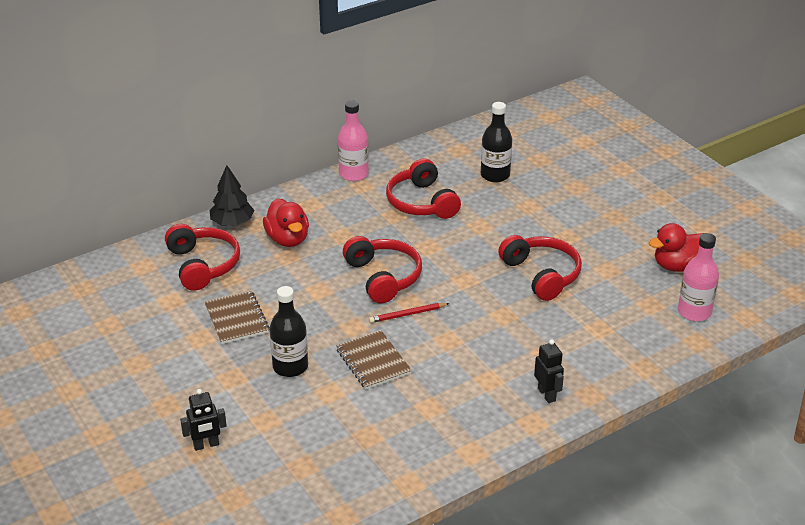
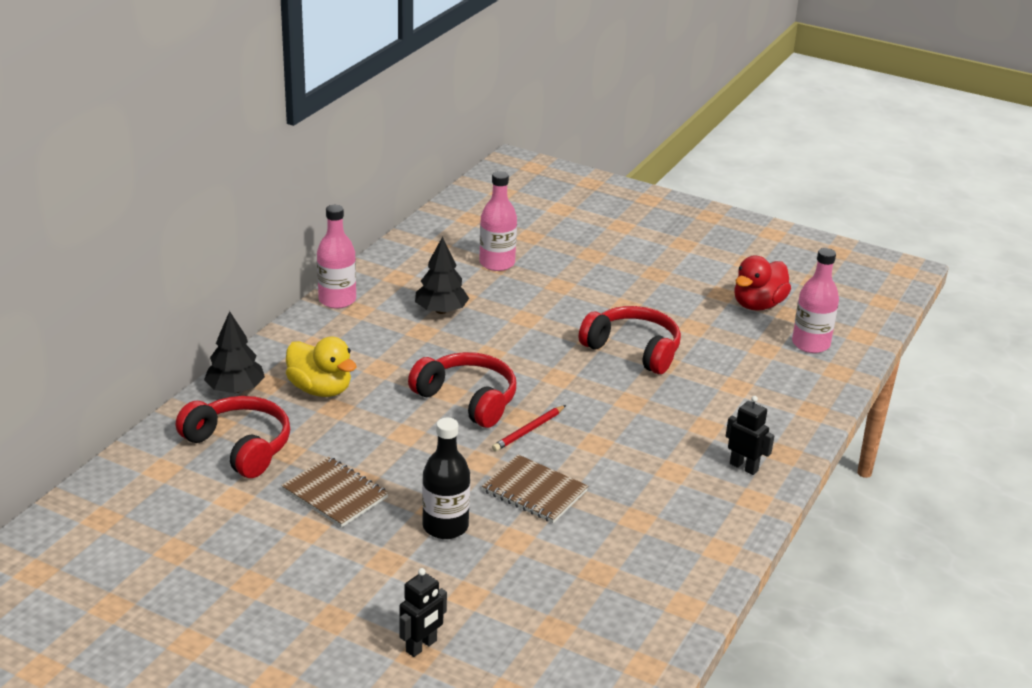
camera: 30 degrees left, 5 degrees down
red duck [263,198,309,247] -> yellow duck [286,337,357,397]
red headphones [386,158,461,219] -> black tree [415,237,469,314]
black bottle [481,102,512,182] -> pink bottle [479,171,517,271]

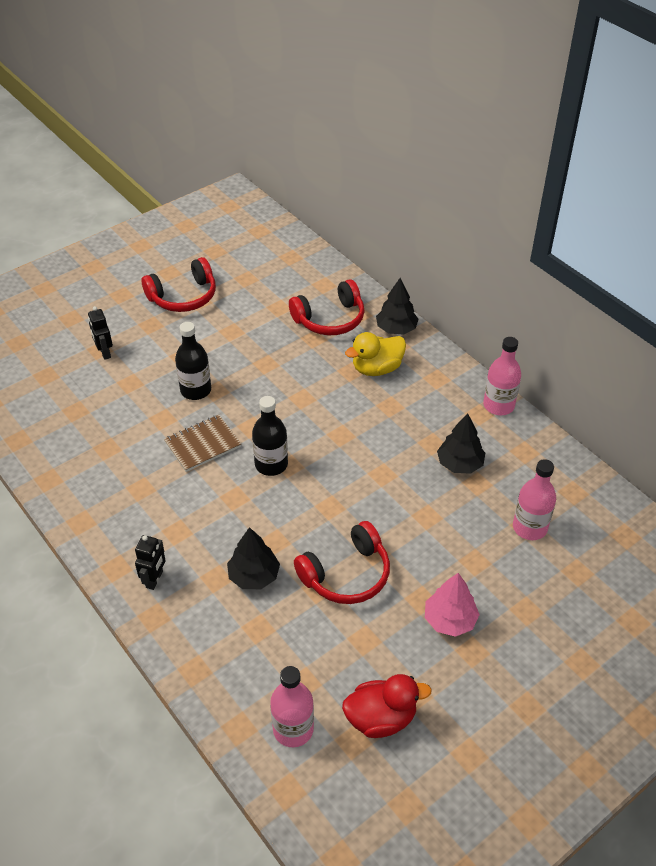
camera: 115 degrees right, 15 degrees up
brown notebook [281,456,388,528] -> none
red headphones [408,352,516,428] -> red headphones moved to [142,257,216,312]
red pencil [492,405,566,452] -> black bottle [252,396,288,476]
black robot [726,396,774,475] -> black robot turned 45 degrees counterclockwise [135,535,166,590]
red duck [734,256,791,311] -> red duck turned 105 degrees clockwise [342,674,432,738]
none -> black tree [227,527,280,589]
none -> pink tree [425,573,480,637]

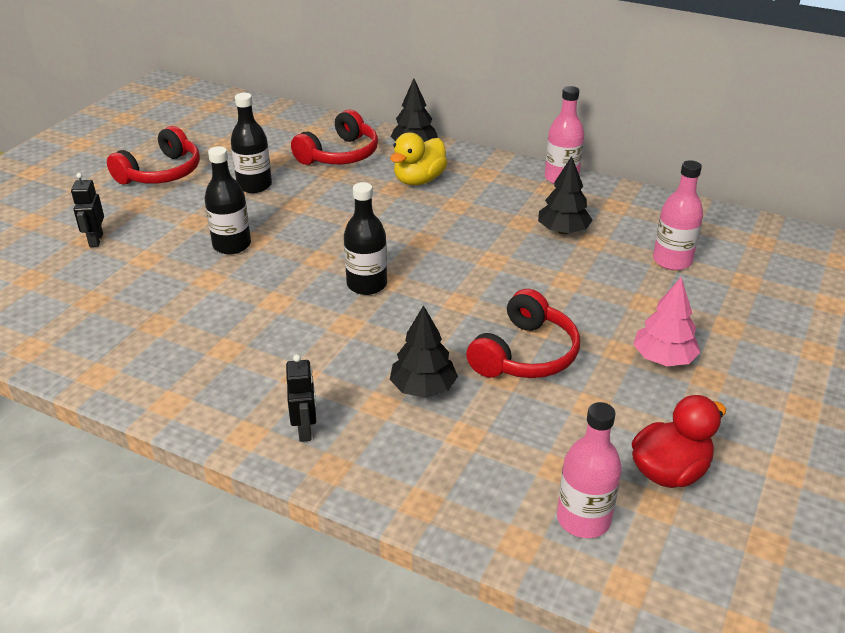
camera: 25 degrees left, 10 degrees down
black robot [88,306,113,360] -> black robot turned 45 degrees clockwise [71,173,104,247]
brown notebook [164,415,241,472] -> none
none -> black bottle [231,93,272,193]

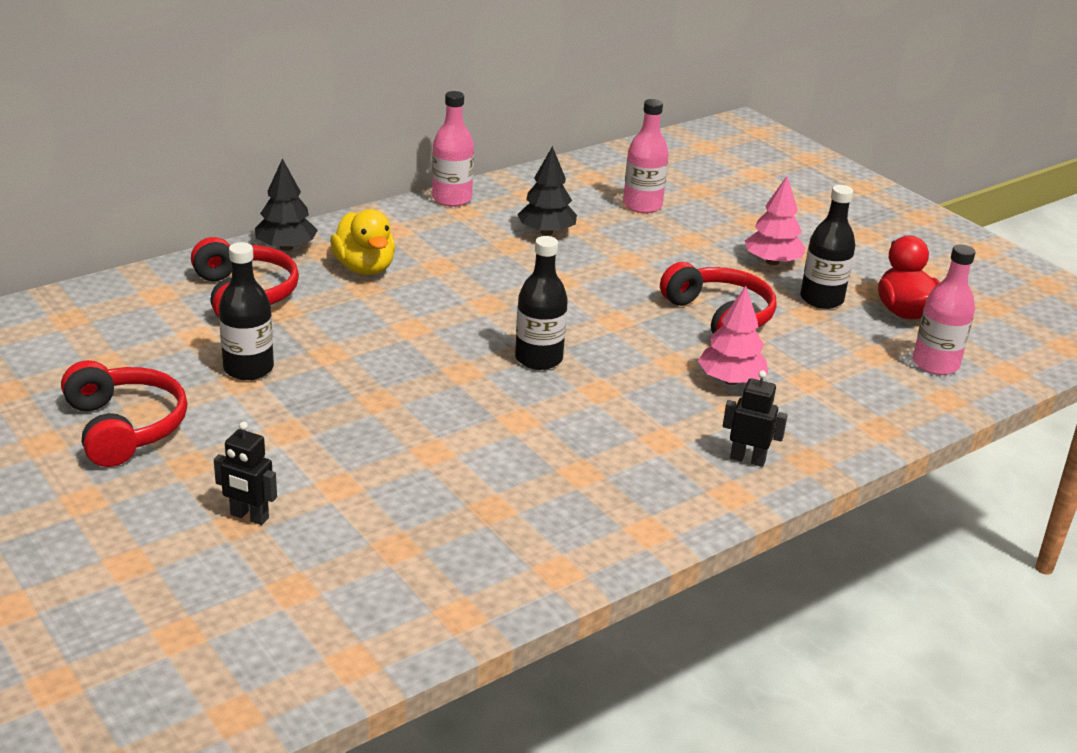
camera: 65 degrees left, 5 degrees down
black bottle [204,146,251,254] -> black bottle moved to [800,185,855,309]
black tree [390,305,458,398] -> pink tree [698,286,768,385]

